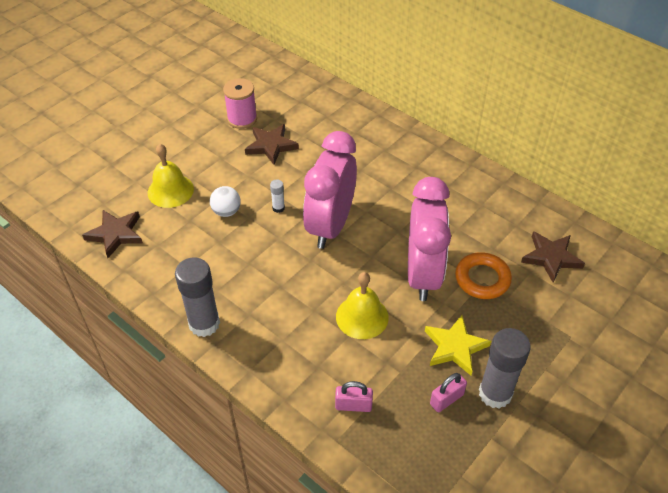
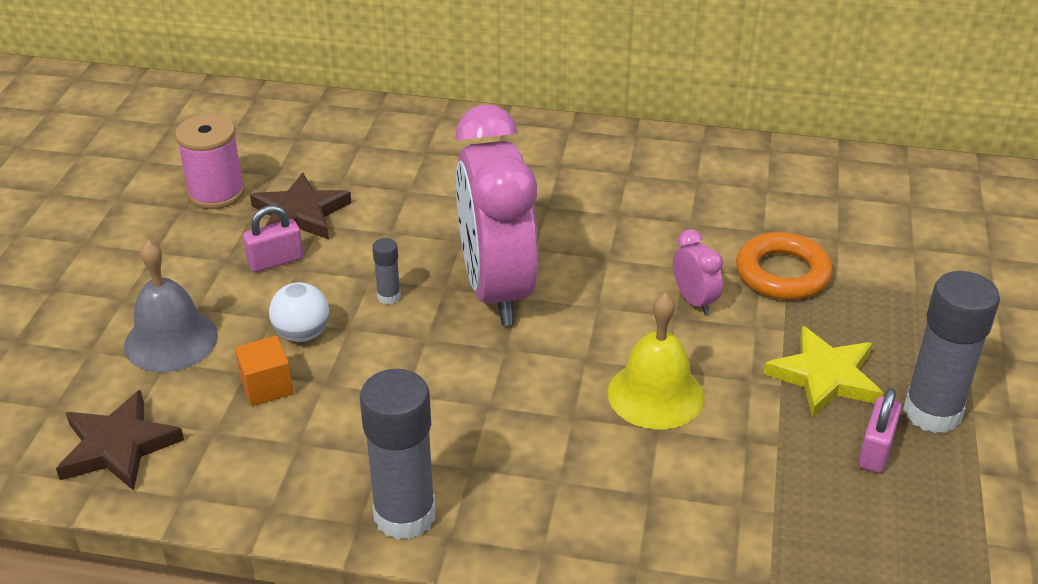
camera: 30 degrees left, 10 degrees down
yellow bell [148,144,194,208] -> grey bell [124,240,218,372]
white glue stick [270,180,285,213] -> grey glue stick [372,238,401,304]
pink padlock [335,381,373,412] -> pink padlock moved to [243,205,303,272]
pink clock [408,177,451,301] -> pink clock [673,229,723,315], size x0.40
brown star [521,231,585,282] -> none
none -> orange cube [235,336,294,406]

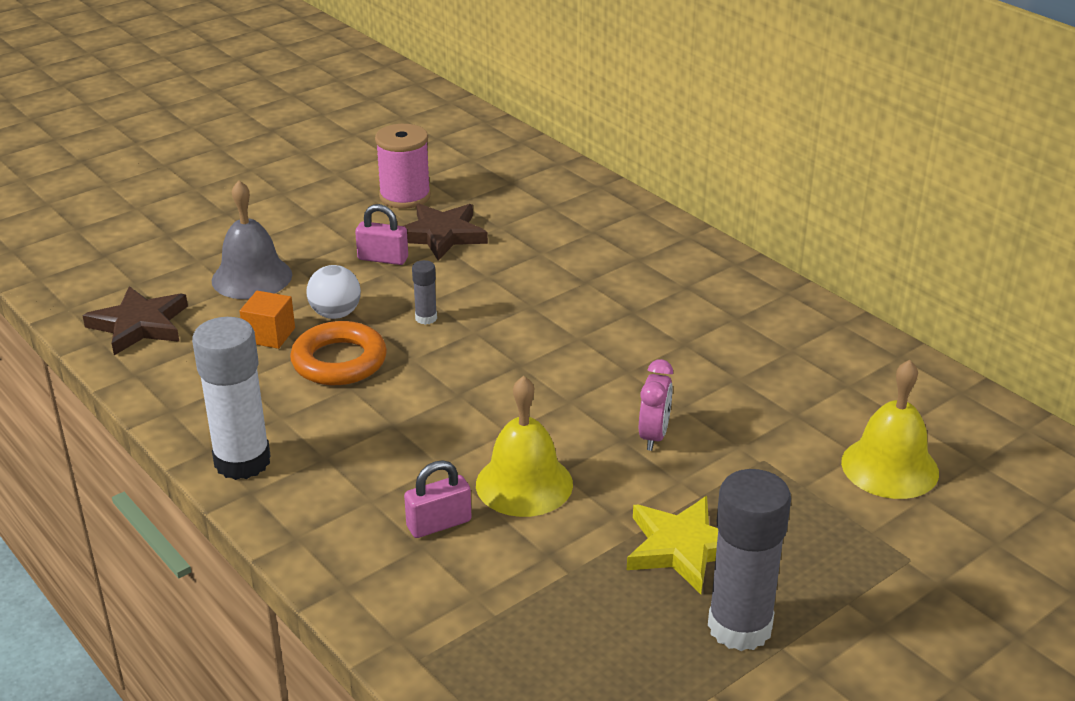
camera: 40 degrees right, 5 degrees down
grey glue stick [360,369,436,540] -> white glue stick [192,317,271,480]
pink clock [455,104,538,326] -> none
orange ring [736,232,833,300] -> orange ring moved to [290,321,387,385]
pink padlock [858,388,902,473] -> pink padlock moved to [404,460,472,538]
none -> yellow bell [841,360,939,499]

